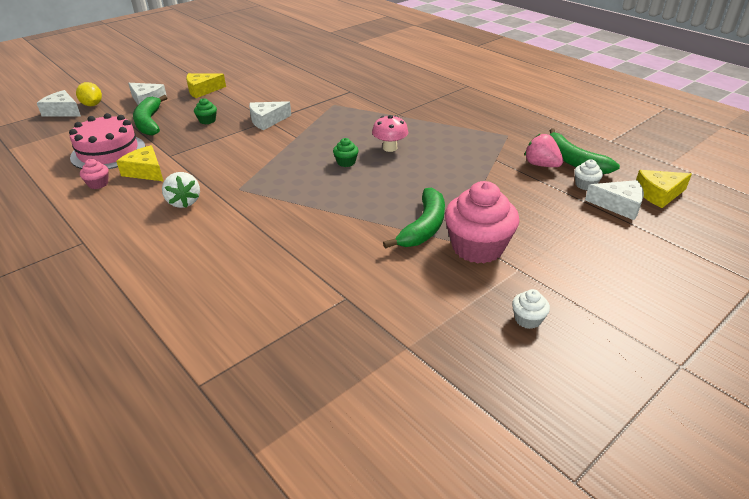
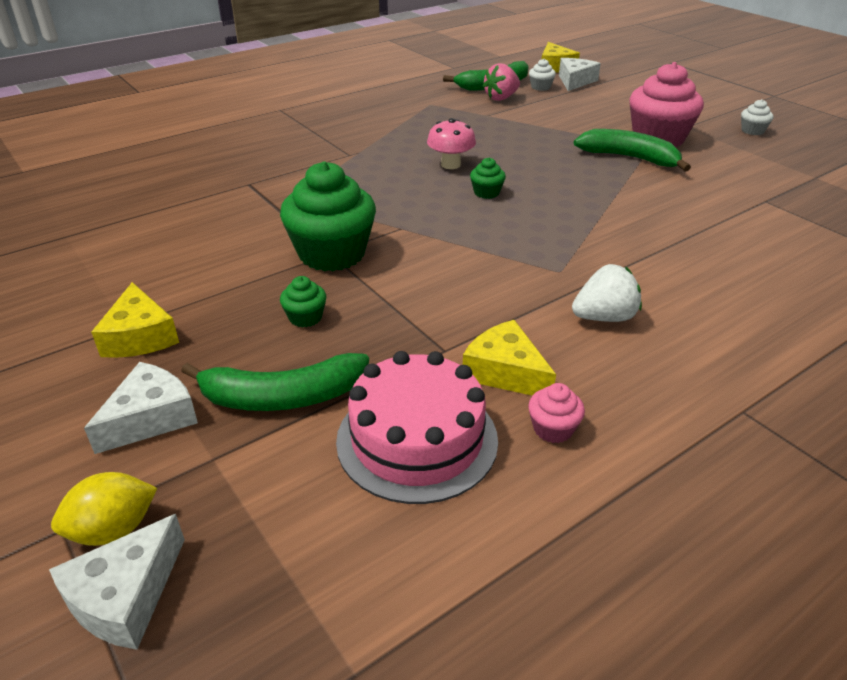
camera: 85 degrees left, 0 degrees up
yellow cheese [116,145,163,181] -> yellow cheese turned 90 degrees clockwise [463,320,556,396]
white cheese [249,101,291,130] -> green cupcake [280,161,376,271]

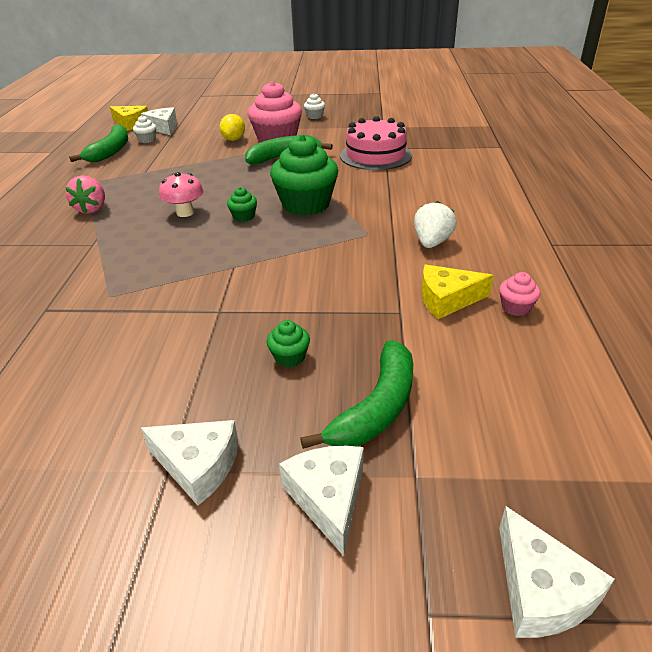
camera: 50 degrees left, 0 degrees up
yellow lemon [51,472,157,546] -> yellow lemon moved to [220,114,245,141]
yellow cheese [91,282,179,358] -> white cheese [141,420,239,505]
green cupcake [280,161,376,271] -> green cupcake moved to [270,134,338,215]
pink cake [336,351,498,504] -> pink cake moved to [340,116,412,170]
pink strawberry [482,63,520,101] -> pink strawberry moved to [66,175,105,214]

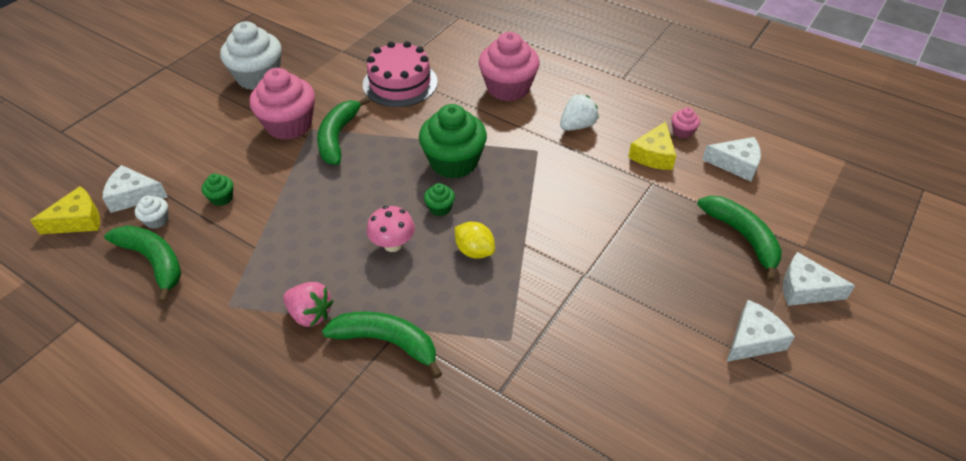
camera: 60 degrees left, 10 degrees up
yellow lemon [220,114,245,141] -> yellow lemon moved to [455,222,495,259]
green cupcake [267,320,310,367] -> green cupcake moved to [202,173,233,206]
white cupcake [304,93,325,119] -> white cupcake [220,21,282,90], size x2.28
white strawberry [414,201,457,248] -> white strawberry turned 90 degrees clockwise [560,94,599,131]
white cheese [499,506,615,638] -> white cheese moved to [702,137,761,182]
none -> green banana [322,311,442,379]
none -> pink cupcake [479,32,540,101]

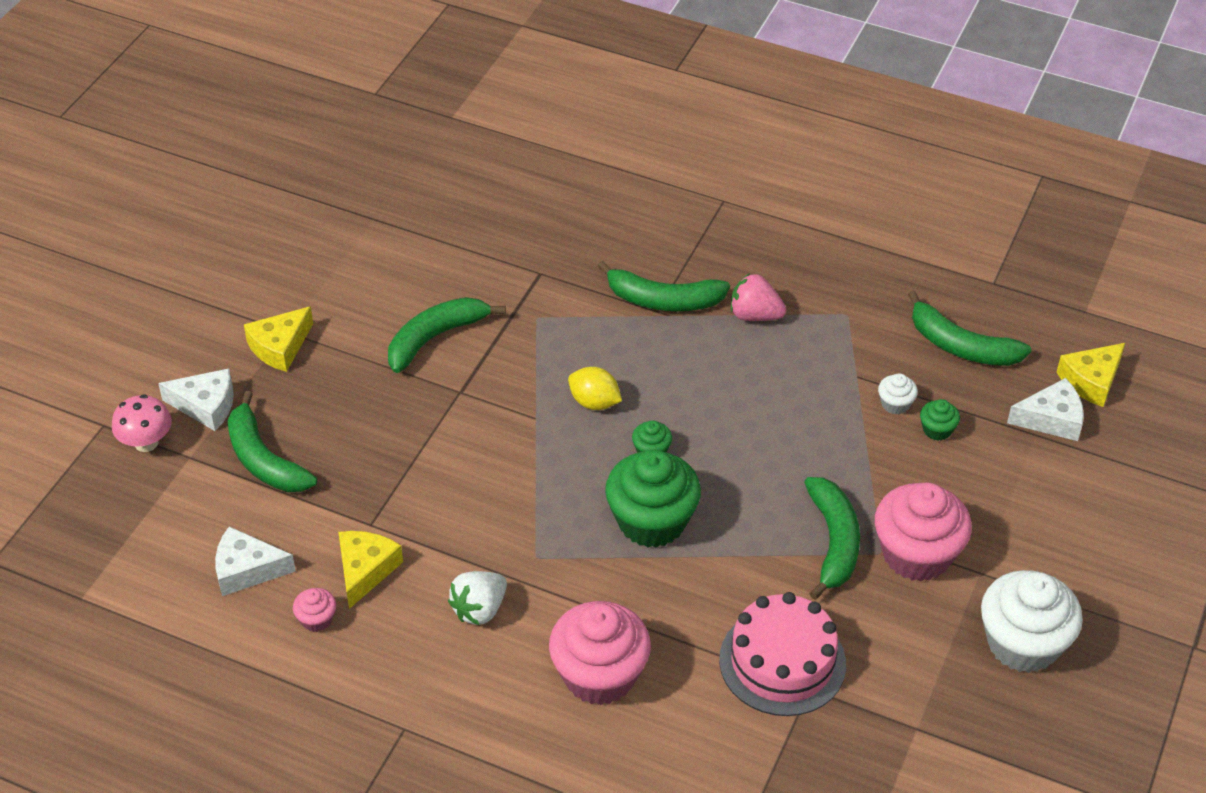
camera: 170 degrees right, 0 degrees up
white cupcake [135,195,169,229] -> white cupcake moved to [878,373,918,415]
pink mushroom [367,206,415,252] -> pink mushroom moved to [112,394,172,452]
white cheese [727,300,795,362] -> yellow cheese [244,306,313,372]
none -> green banana [388,297,506,373]

